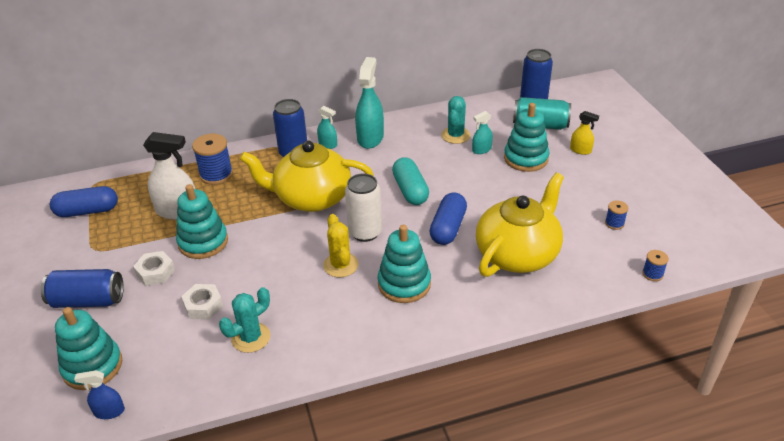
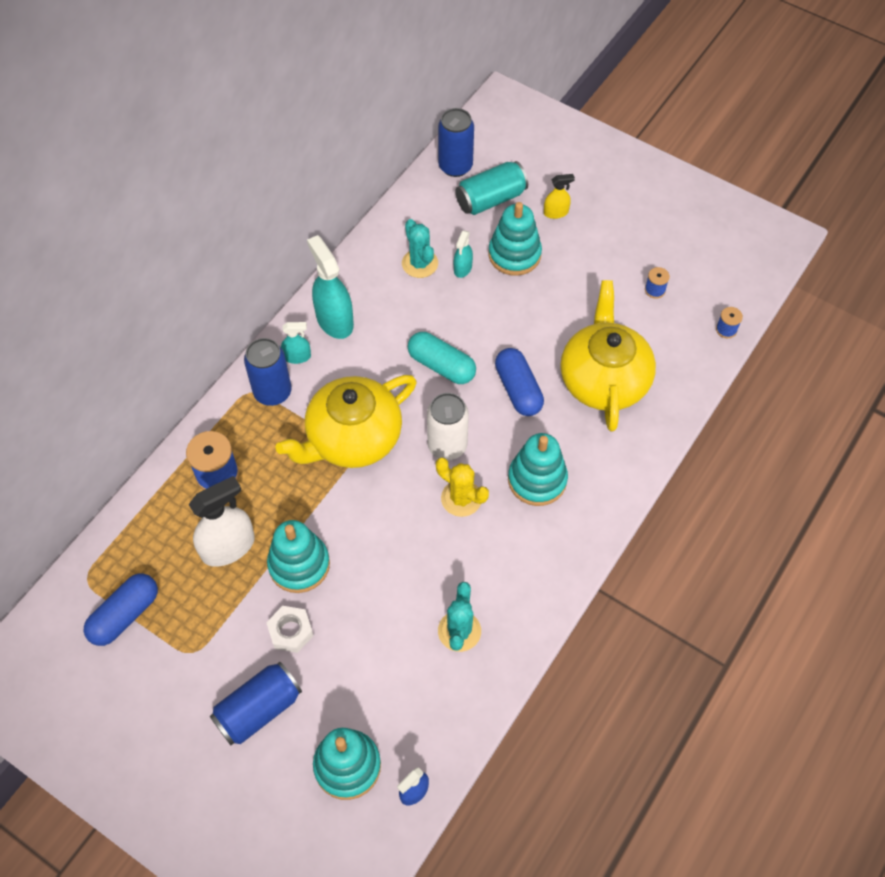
camera: 40 degrees left, 20 degrees up
white nut [181,284,223,320] -> none

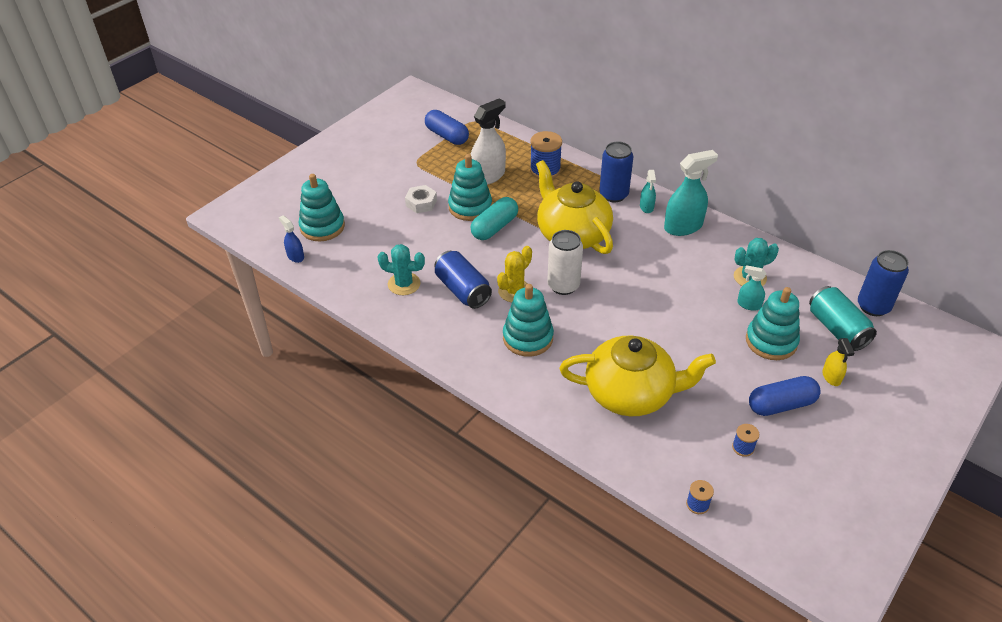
camera: 95 degrees right, 15 degrees down
white spray bottle [188,476,255,567] -> white spray bottle turned 105 degrees counterclockwise [471,98,506,185]
blue can [210,661,302,745] -> blue can moved to [434,251,492,309]
turquoise capsule [408,332,476,384] -> turquoise capsule moved to [471,197,518,240]
blue capsule [495,348,544,416] -> blue capsule moved to [749,376,820,416]

